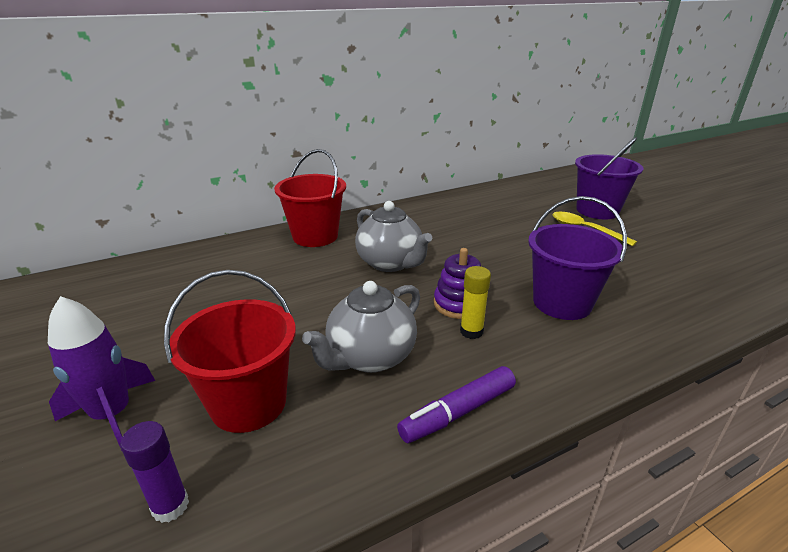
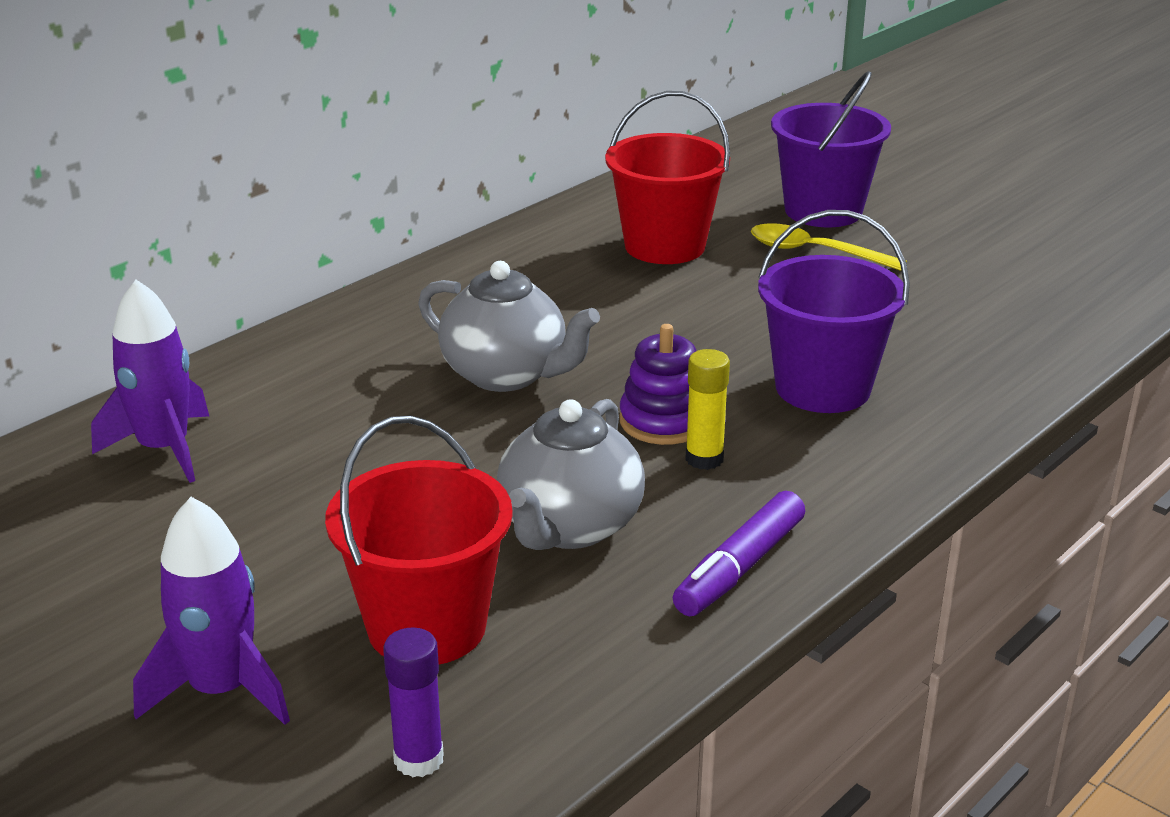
camera: 20 degrees left, 0 degrees up
red bucket [274,149,346,247] -> red bucket moved to [605,91,730,264]
none -> purple rocket [91,280,209,483]

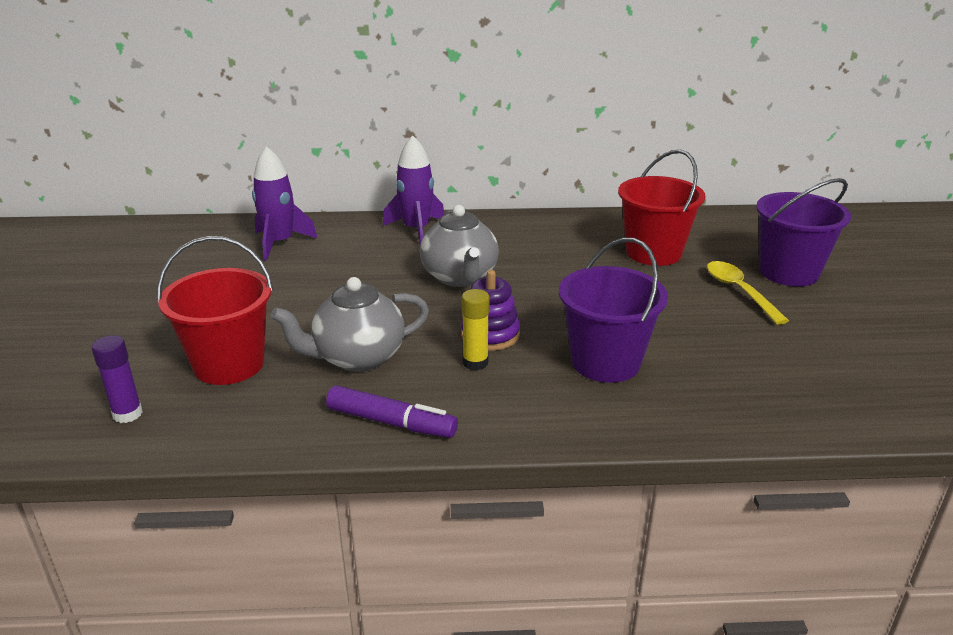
camera: 45 degrees right, 0 degrees up
purple rocket [133,497,290,725] -> purple rocket moved to [383,135,445,245]
purple marker [673,491,805,616] -> purple marker turned 150 degrees counterclockwise [326,386,458,438]

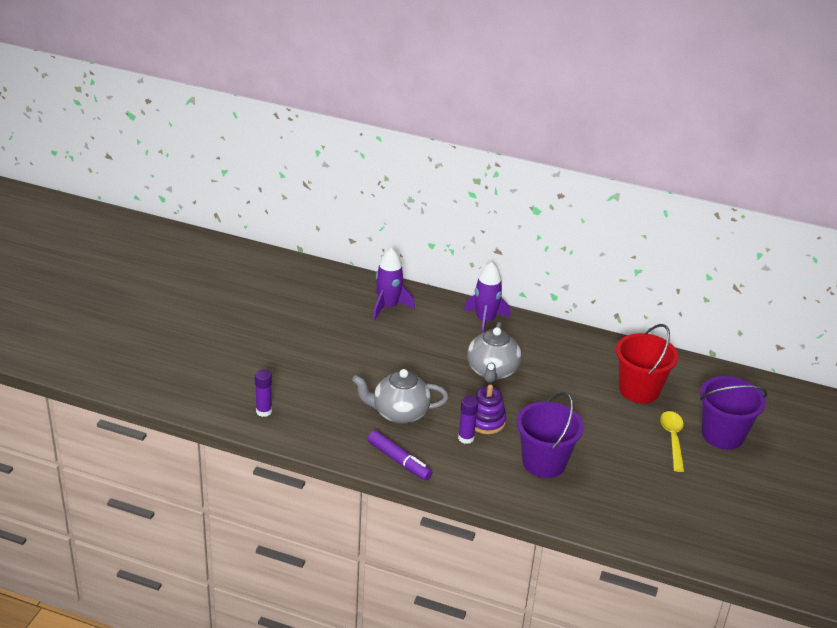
camera: 20 degrees right, 5 degrees up
red bucket [157,236,273,385] -> none
yellow glue stick [462,289,490,370] -> purple glue stick [458,396,478,444]

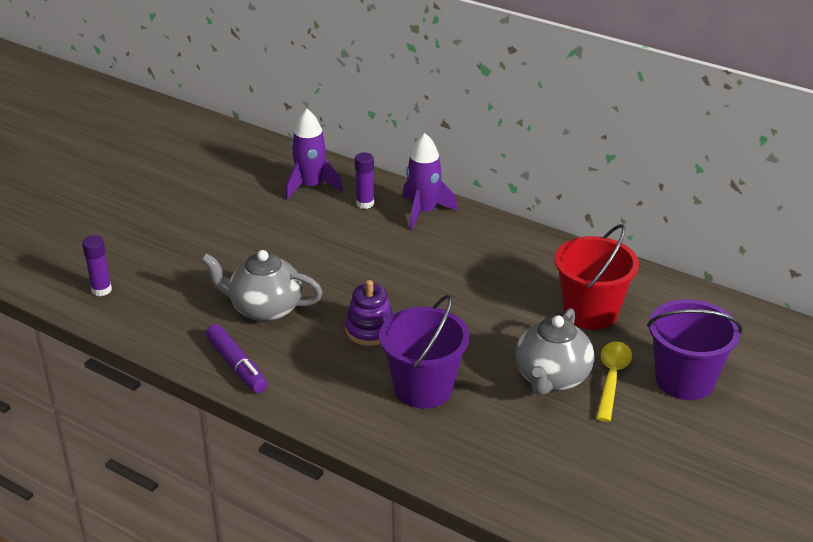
camera: 15 degrees right, 0 degrees up
purple glue stick [458,396,478,444] -> purple glue stick moved to [355,152,374,209]
grey teapot [467,322,522,383] -> grey teapot moved to [515,308,595,395]

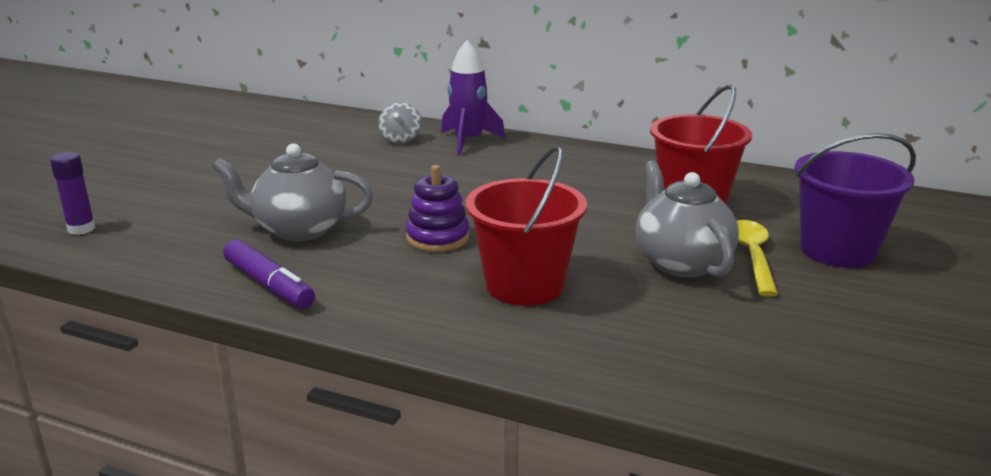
camera: 10 degrees left, 10 degrees down
purple rocket [285,109,343,200] -> none
purple glue stick [355,152,374,209] -> grey spinning top [378,102,422,144]
purple bucket [379,295,470,409] -> red bucket [466,146,587,306]
grey teapot [515,308,595,395] -> grey teapot turned 150 degrees clockwise [635,160,739,278]

